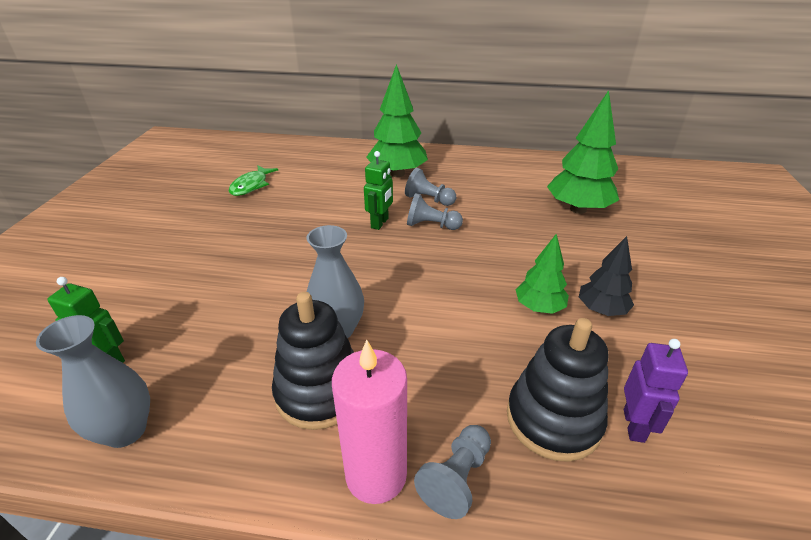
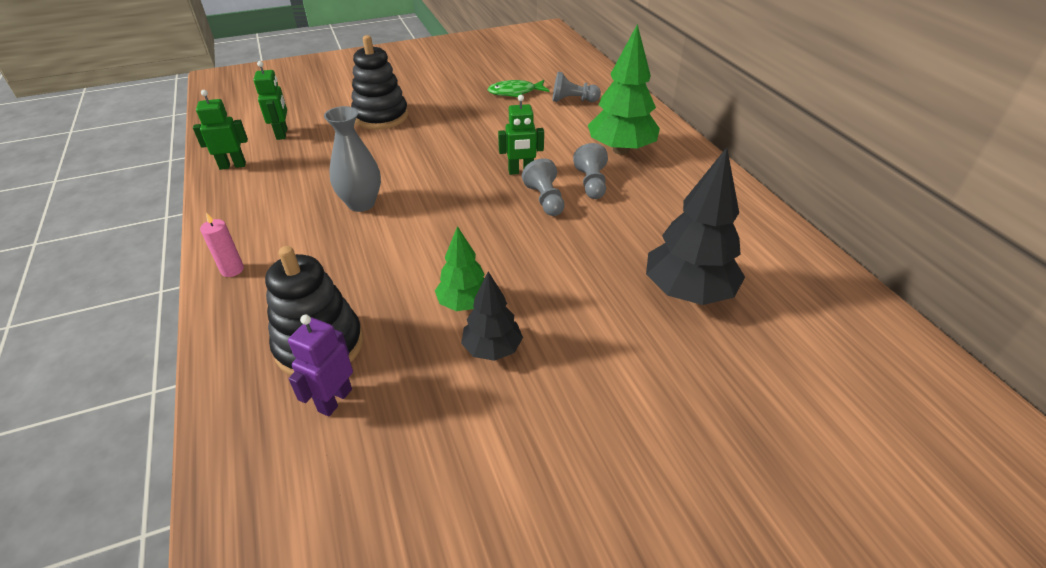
camera: 60 degrees right, 5 degrees up
grey vase [36,315,150,448] -> green robot [193,90,248,170]
black stacking toy [272,292,354,430] -> black stacking toy moved to [351,35,408,130]
pink candle [332,340,407,504] -> pink candle [200,213,244,277], size x0.50
grey pawn [414,425,491,519] -> grey pawn moved to [552,72,601,102]
green tree [547,90,619,214] -> black tree [646,147,745,305]
purple robot [624,339,688,443] -> purple robot turned 135 degrees clockwise [288,315,353,417]

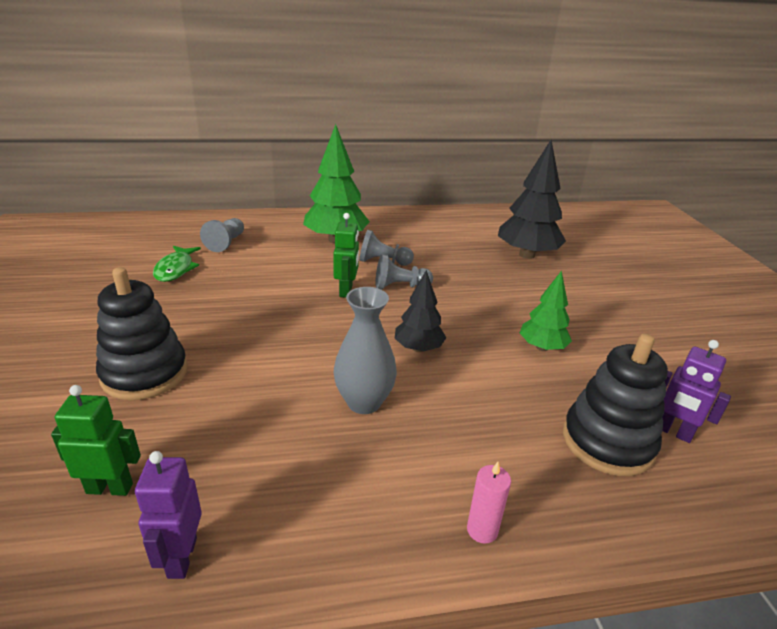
camera: 80 degrees left, 10 degrees down
green robot [193,90,248,170] -> purple robot [135,451,202,579]
black tree [461,271,523,361] -> black tree moved to [394,270,446,352]

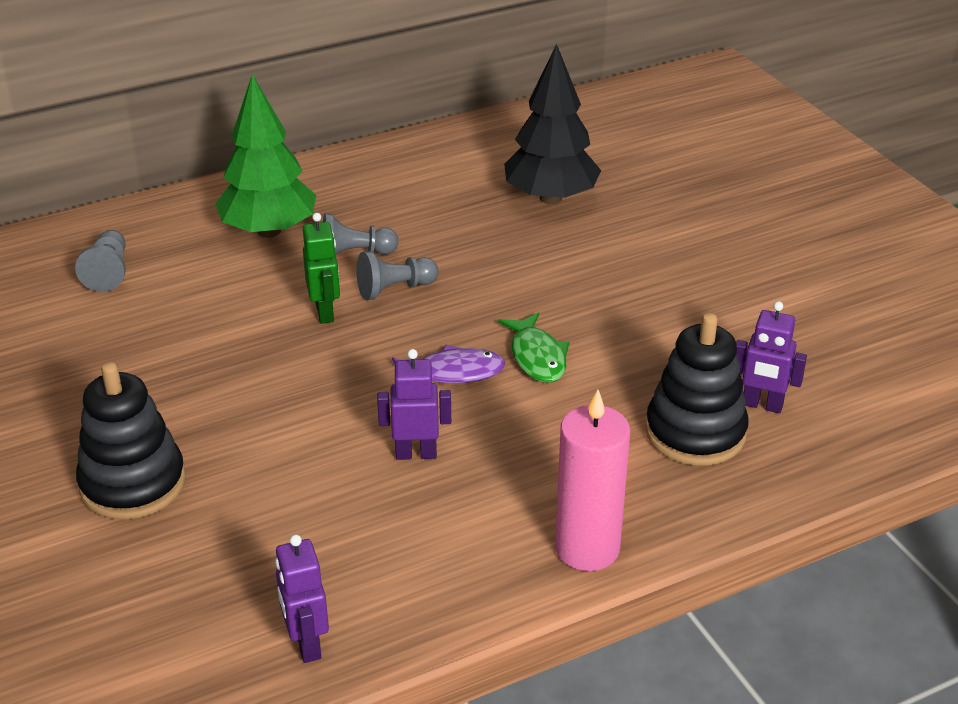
camera: 15 degrees left, 5 degrees up
green robot [51,385,141,496] -> none
green fish [153,246,201,282] -> green fish moved to [498,312,570,383]
grey vase [334,287,397,414] -> purple robot [377,349,451,460]
black tree [394,270,446,352] -> purple fish [392,345,505,384]
pink candle [467,462,511,544] -> pink candle [555,390,630,571], size x2.02
green tree [520,271,572,351] -> none

